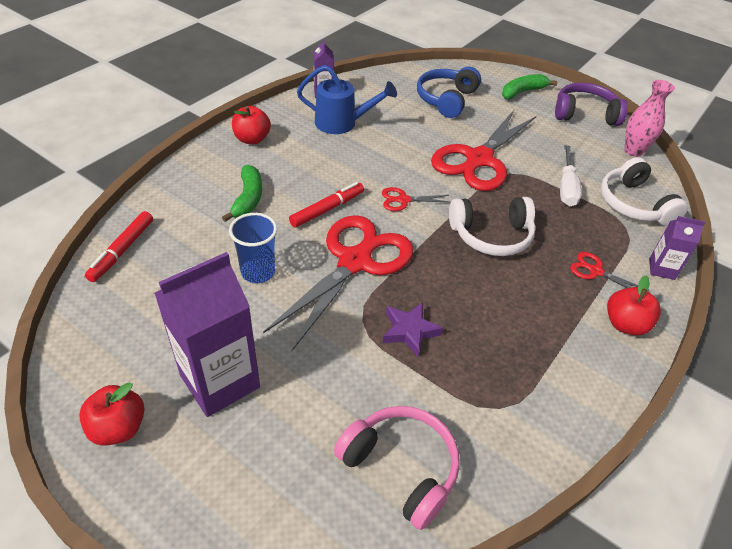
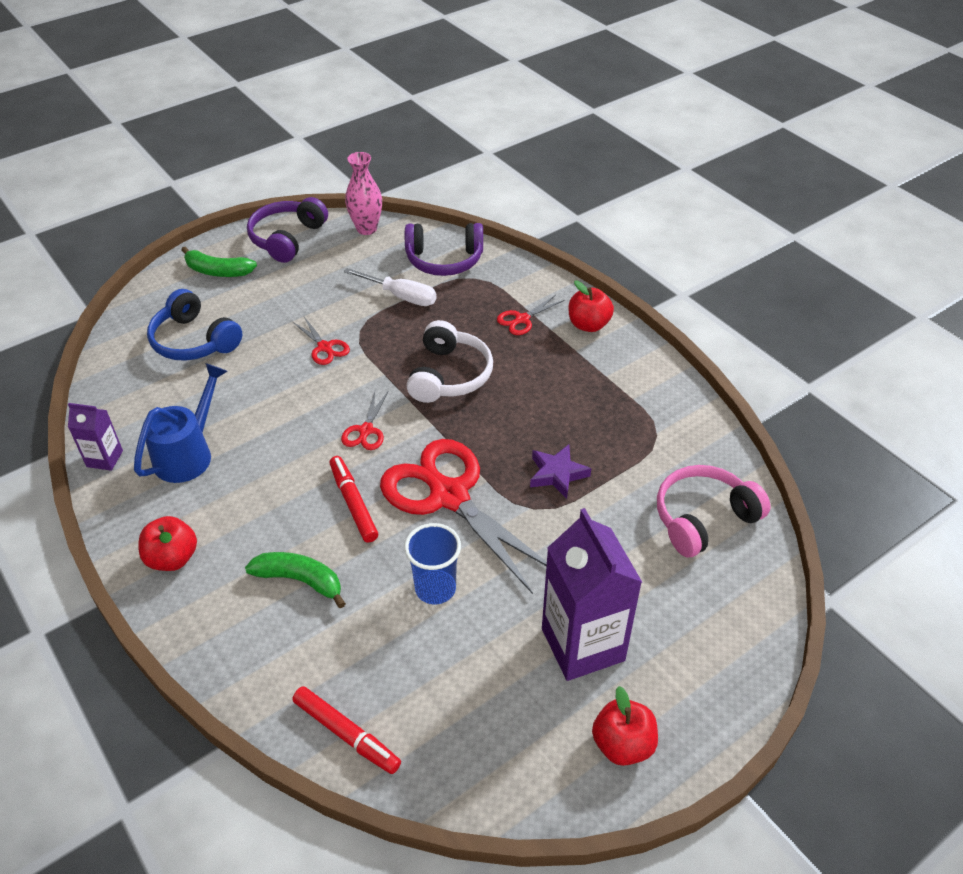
camera: 70 degrees left, 0 degrees up
red scissors [431,110,536,191] -> red scissors [293,317,350,365], size x0.43
green banana [502,74,557,99] -> green banana turned 60 degrees counterclockwise [182,247,257,277]
white headphones [601,157,688,226] -> purple headphones [405,223,483,276]
purple carton [649,216,706,280] -> none

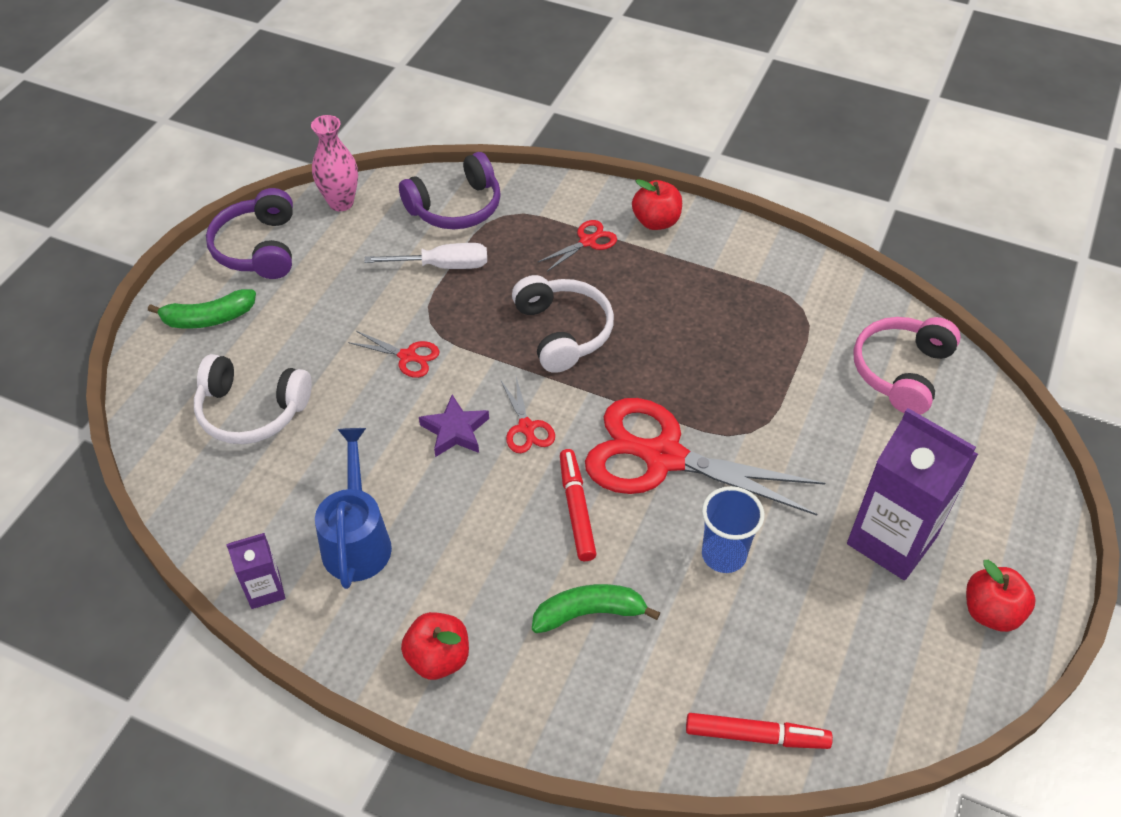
camera: 30 degrees left, 5 degrees up
blue headphones [147,289,242,361] -> white headphones [194,354,312,444]
red marker [330,456,378,542] -> red marker turned 45 degrees clockwise [560,449,596,561]
red scissors [497,295,565,335] -> red scissors turned 150 degrees counterclockwise [538,220,617,271]
purple star [530,444,591,499] -> purple star moved to [419,395,489,457]

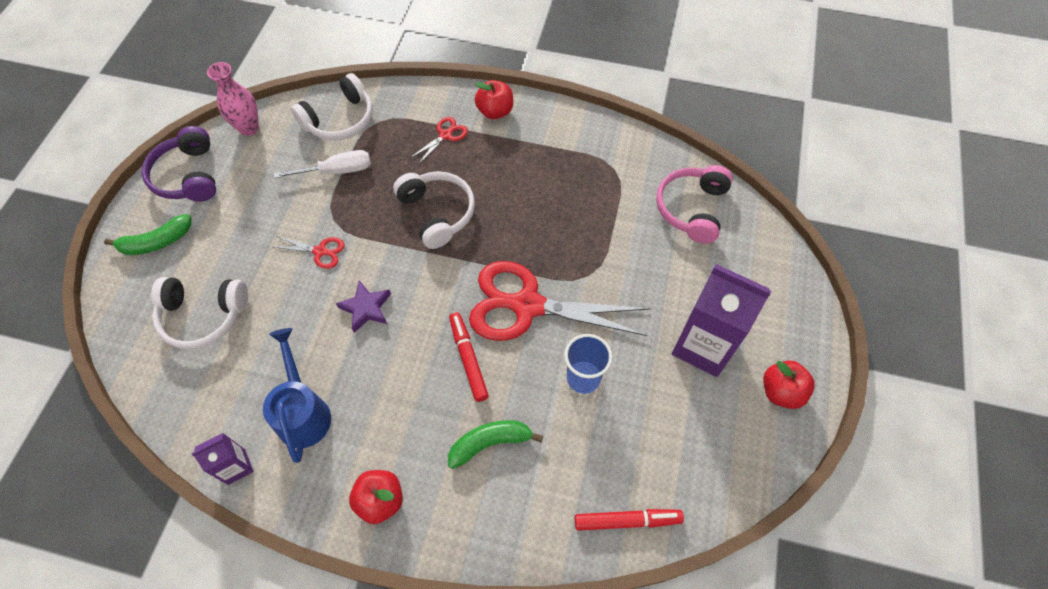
camera: 10 degrees left, 10 degrees up
purple headphones [399,152,501,229] -> white headphones [291,73,373,141]
red scissors [501,377,555,453] -> none

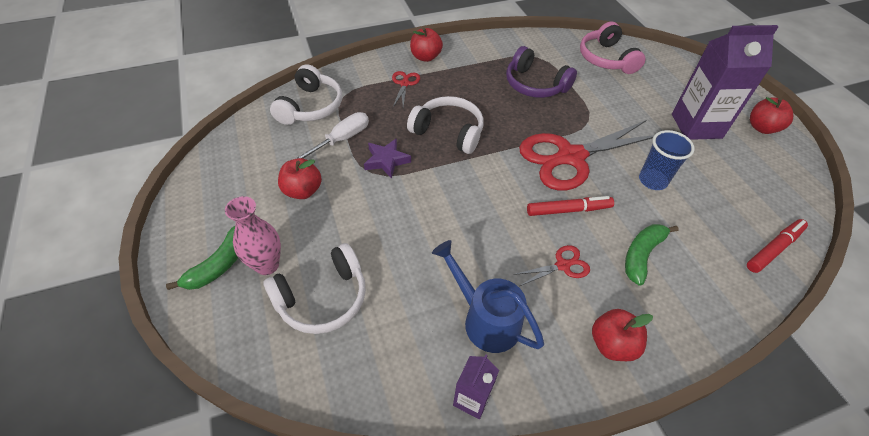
camera: 35 degrees left, 10 degrees down
purple headphones [142,126,216,201] -> purple headphones moved to [506,46,577,98]
pink vase [207,62,259,136] -> pink vase moved to [225,196,281,275]
red scissors [274,236,345,269] -> red scissors moved to [513,245,590,286]
purple star [336,280,391,333] -> purple star moved to [364,138,411,179]
red marker [449,312,489,402] -> red marker turned 135 degrees clockwise [527,196,614,216]
none -> red apple [278,158,322,199]

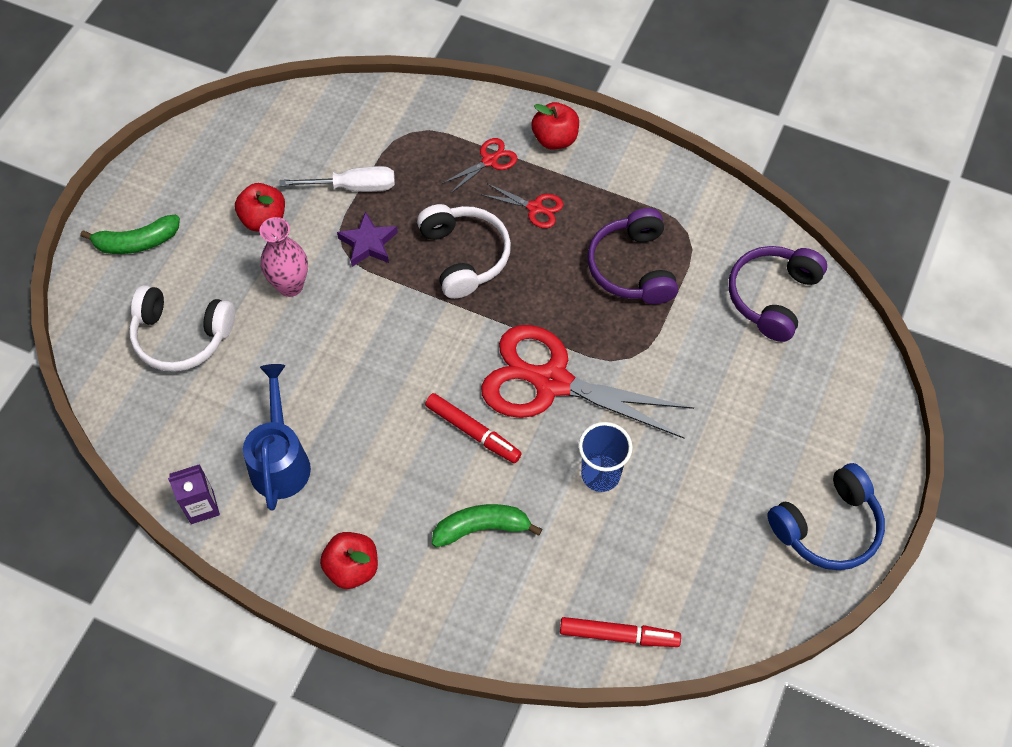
camera: 45 degrees right, 10 degrees up
pink vase [225,196,281,275] -> pink vase moved to [260,217,308,297]
white headphones [270,64,342,125] -> none
red scissors [513,245,590,286] -> red scissors moved to [482,184,563,228]
pink headphones [580,22,645,74] -> purple headphones [729,246,827,342]
purple carton [672,25,779,140] -> none
red apple [750,97,793,134] -> blue headphones [767,463,885,570]

